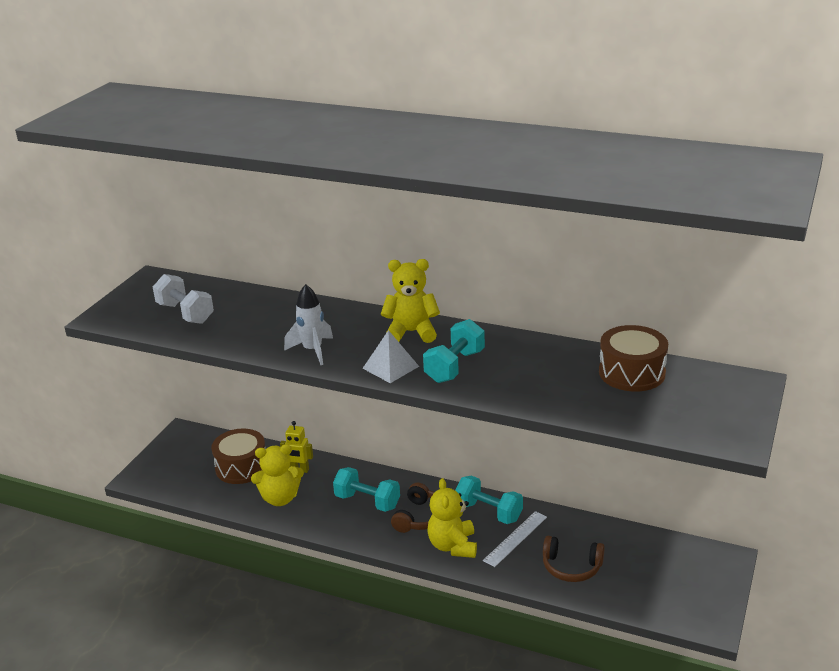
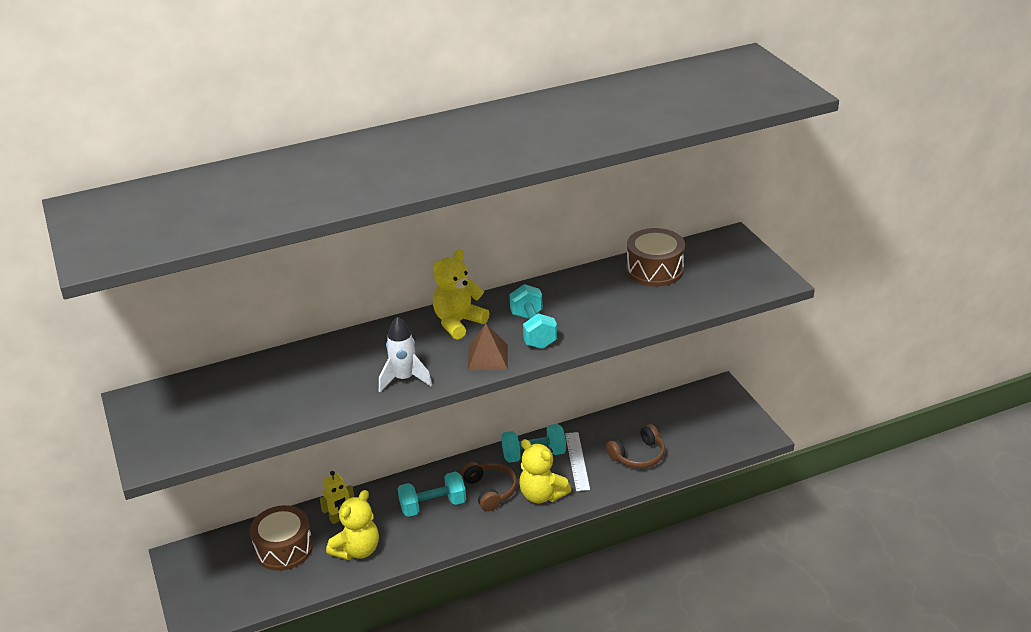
camera: 45 degrees left, 5 degrees up
white dumbbell [153,274,214,324] -> none
white pyramid [362,330,419,383] -> brown pyramid [468,324,508,370]

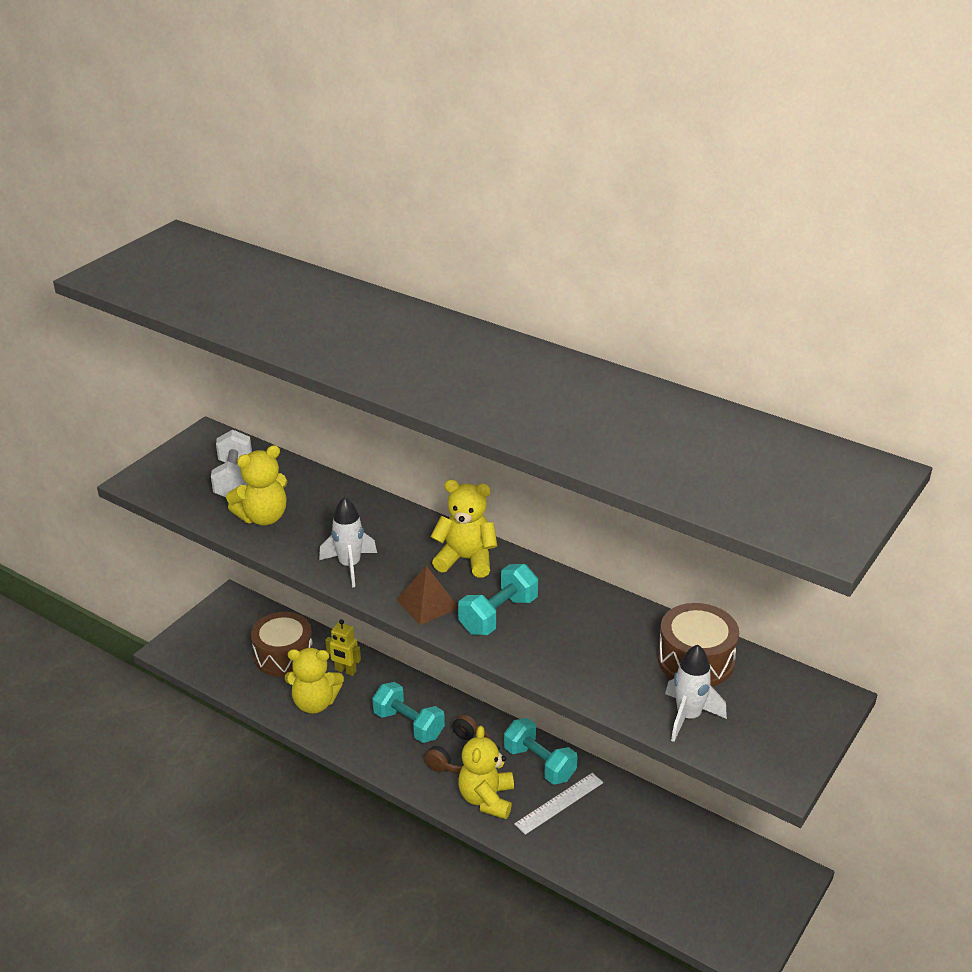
camera: 55 degrees right, 0 degrees up
brown headphones [606,424,665,468] -> none
none -> white dumbbell [211,430,252,497]
none -> yellow teddy bear [226,445,287,525]
none -> white rocket [665,645,727,742]

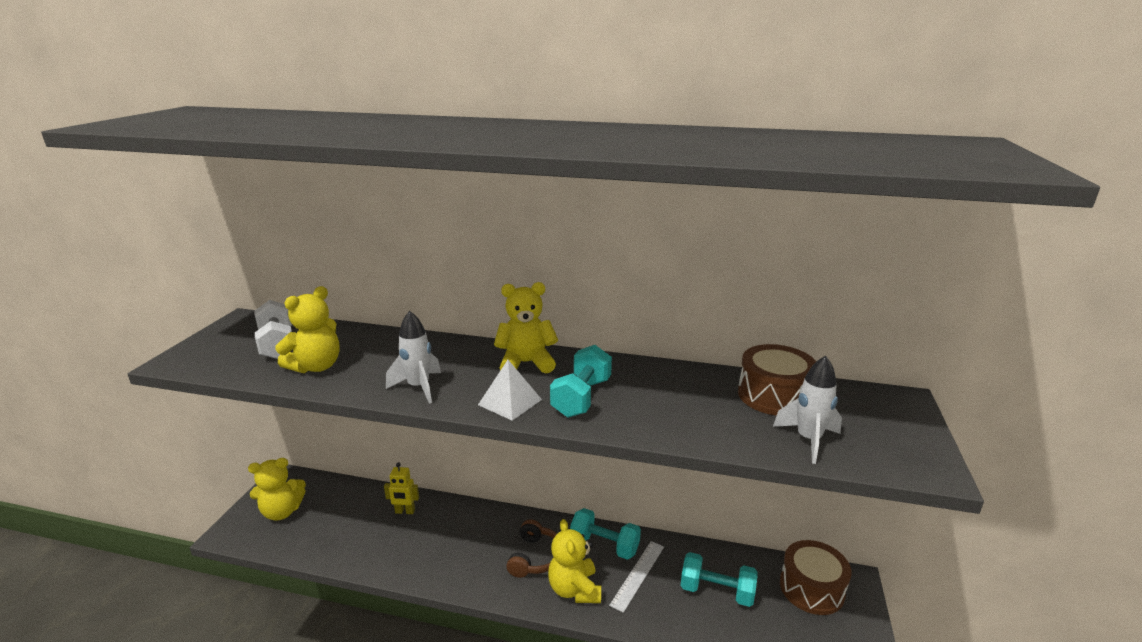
camera: 20 degrees left, 10 degrees down
brown drum [251,612,313,677] -> brown drum moved to [780,540,852,615]
yellow teddy bear [285,648,344,714] -> yellow teddy bear moved to [248,458,306,521]
turquoise dumbbell [372,682,445,743] -> turquoise dumbbell moved to [681,552,758,607]
brown pyramid [396,566,458,625] -> white pyramid [478,360,542,421]

